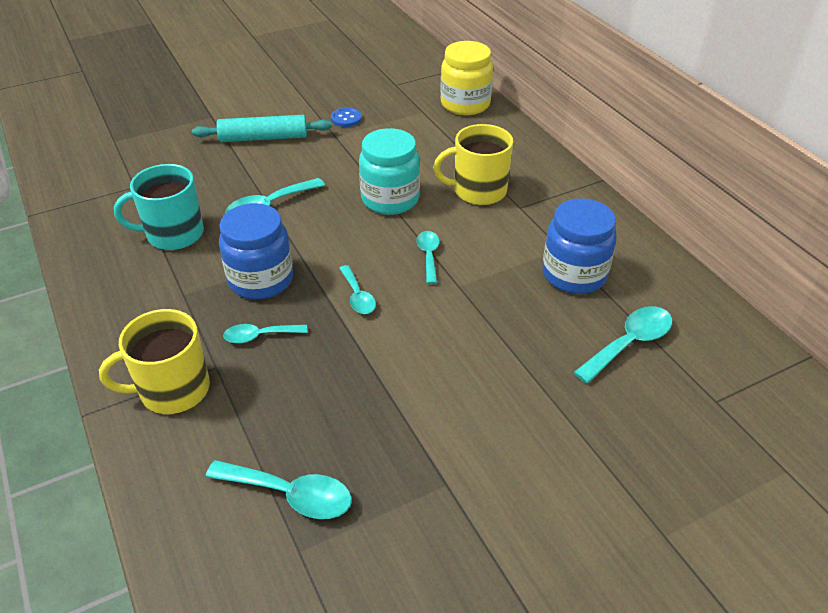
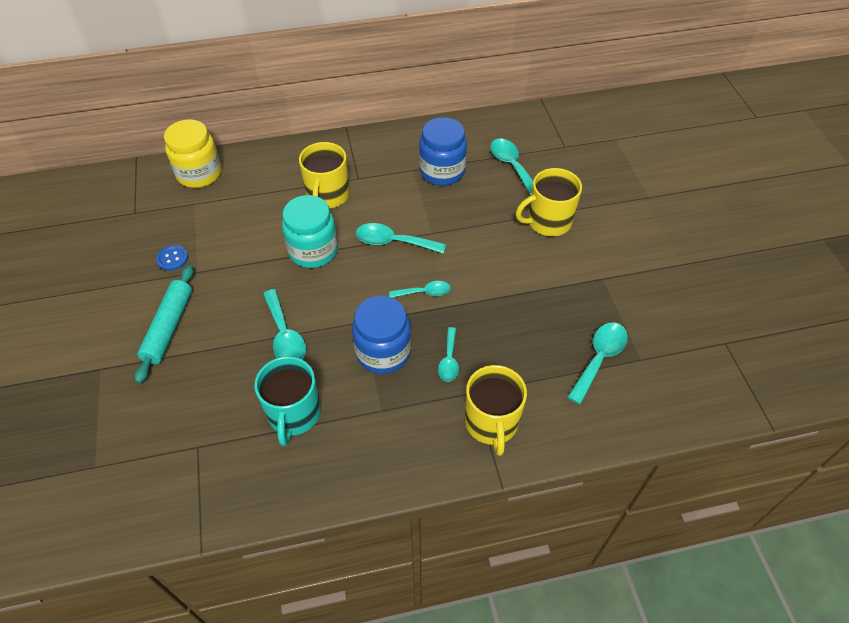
camera: 75 degrees left, 10 degrees up
turquoise spoon [417,231,439,284] -> turquoise spoon [356,223,446,254], size x1.56
none -> yellow mug [516,168,582,236]

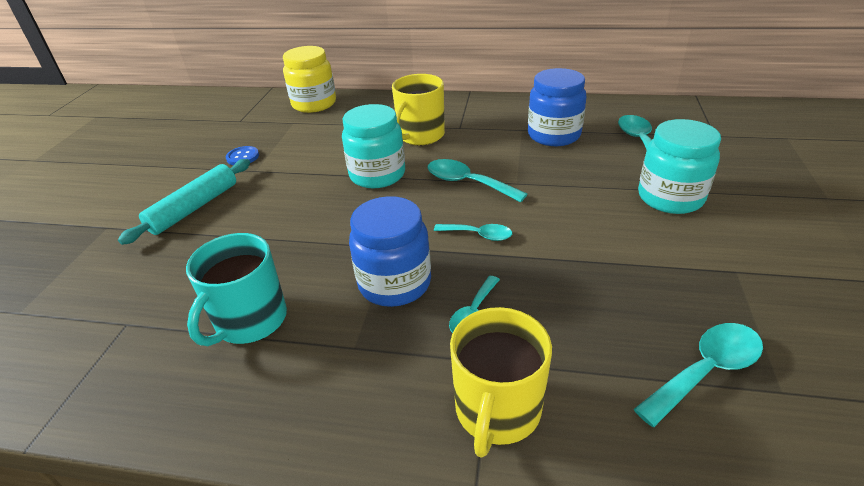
camera: 25 degrees right, 15 degrees down
turquoise spoon [263,289,306,360] -> none
yellow mug [516,168,582,236] -> turquoise jar [638,119,721,214]

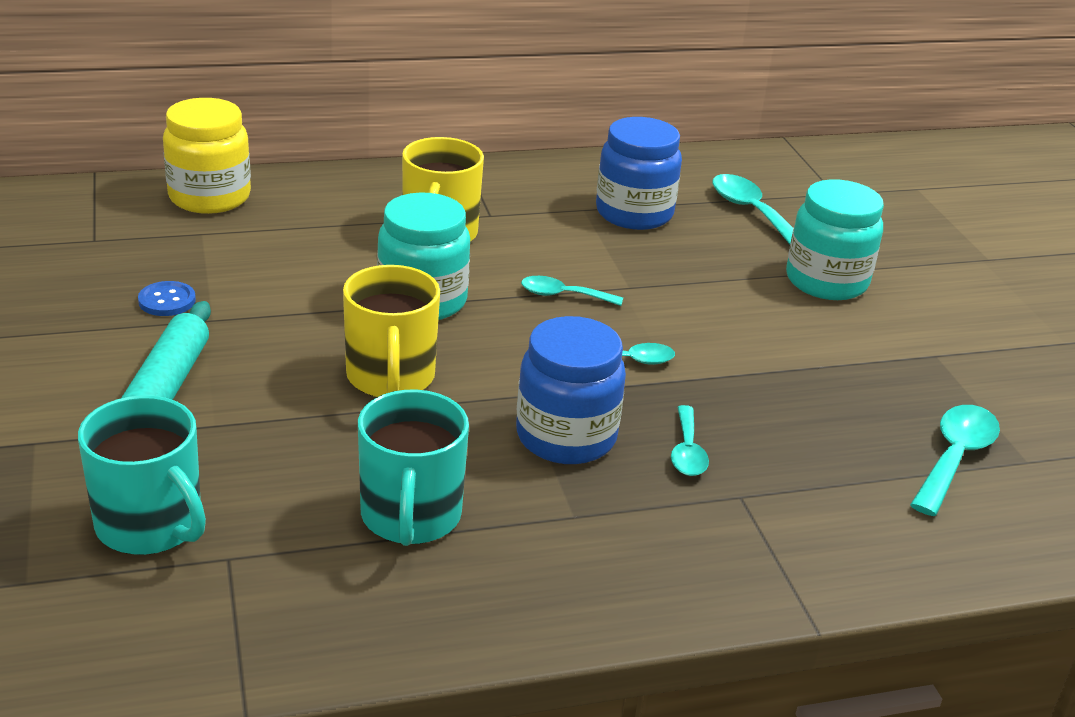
camera: 30 degrees left, 5 degrees down
turquoise spoon [428,159,527,202] -> turquoise spoon [521,276,623,306], size x0.64
yellow mug [450,307,552,458] -> yellow mug moved to [343,265,440,397]
none -> turquoise mug [78,395,206,555]

